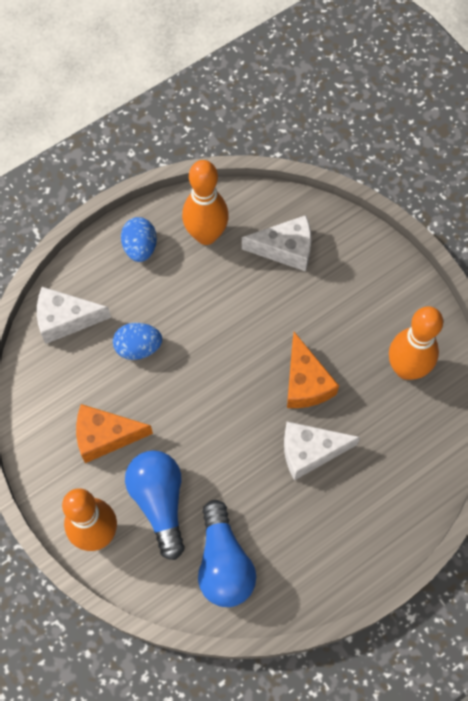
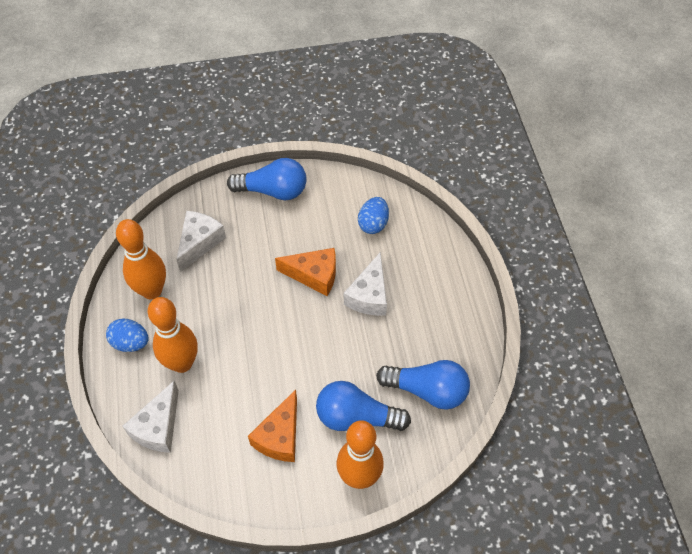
camera: 65 degrees left, 10 degrees down
blue egg [113,323,162,360] -> blue egg moved to [358,197,389,234]
orange bowling pin [389,306,443,380] -> orange bowling pin moved to [148,297,198,373]
none -> blue light bulb [227,158,307,200]

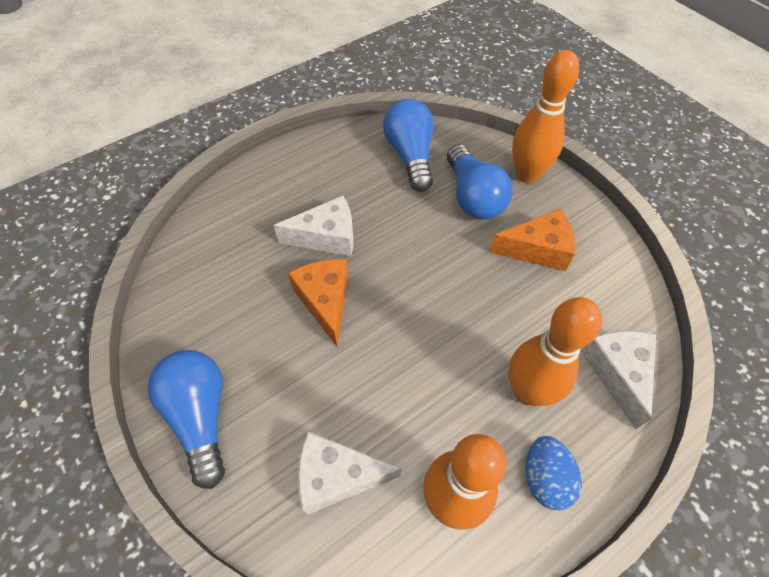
camera: 115 degrees left, 0 degrees up
white cheese [123,381,179,453] -> white cheese turned 90 degrees counterclockwise [581,331,656,430]
blue egg [358,197,389,234] -> none

